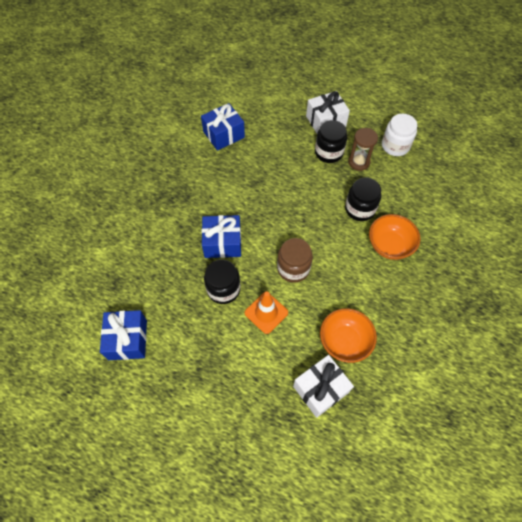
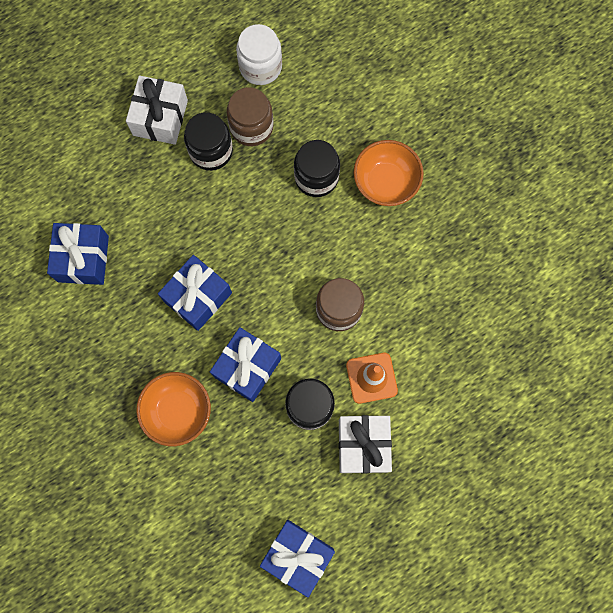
camera: 55 degrees left, 15 degrees up
white gift [293,355,354,418] -> white gift moved to [338,415,392,474]
orange bowl [320,308,377,363] -> orange bowl moved to [136,372,211,446]
brown hourglass [348,128,378,171] -> brown jar [227,87,273,146]
none -> blue gift [158,255,232,331]

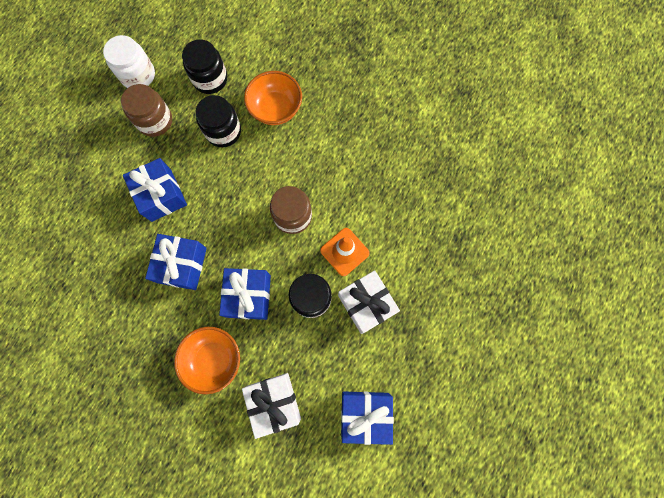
camera: 30 degrees left, 0 degrees up
blue gift [47,223,109,285] -> blue gift moved to [123,158,187,222]
white gift [126,76,188,145] -> white gift moved to [242,373,301,439]
black jar [184,112,233,171] -> black jar moved to [182,39,227,94]

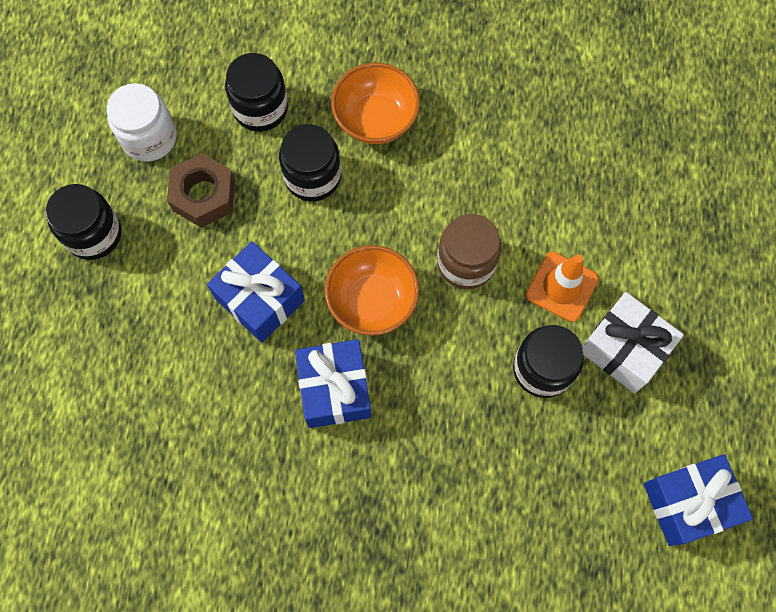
camera: 20 degrees left, 5 degrees down
brown jar [121,84,172,137] -> brown nut [167,153,235,228]
orange bowl [174,327,240,394] -> orange bowl moved to [325,245,419,336]
blue gift [219,268,271,320] -> none
white gift [242,373,301,439] -> none
none -> black jar [46,184,122,260]

